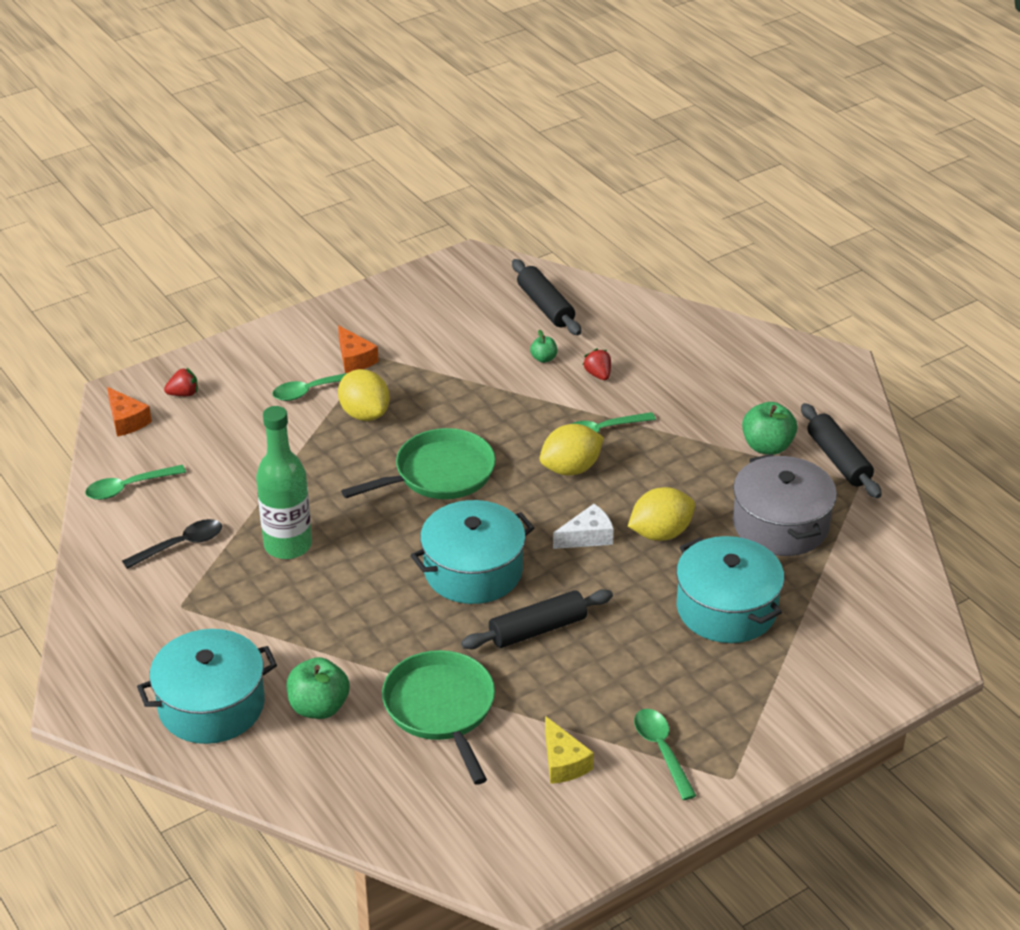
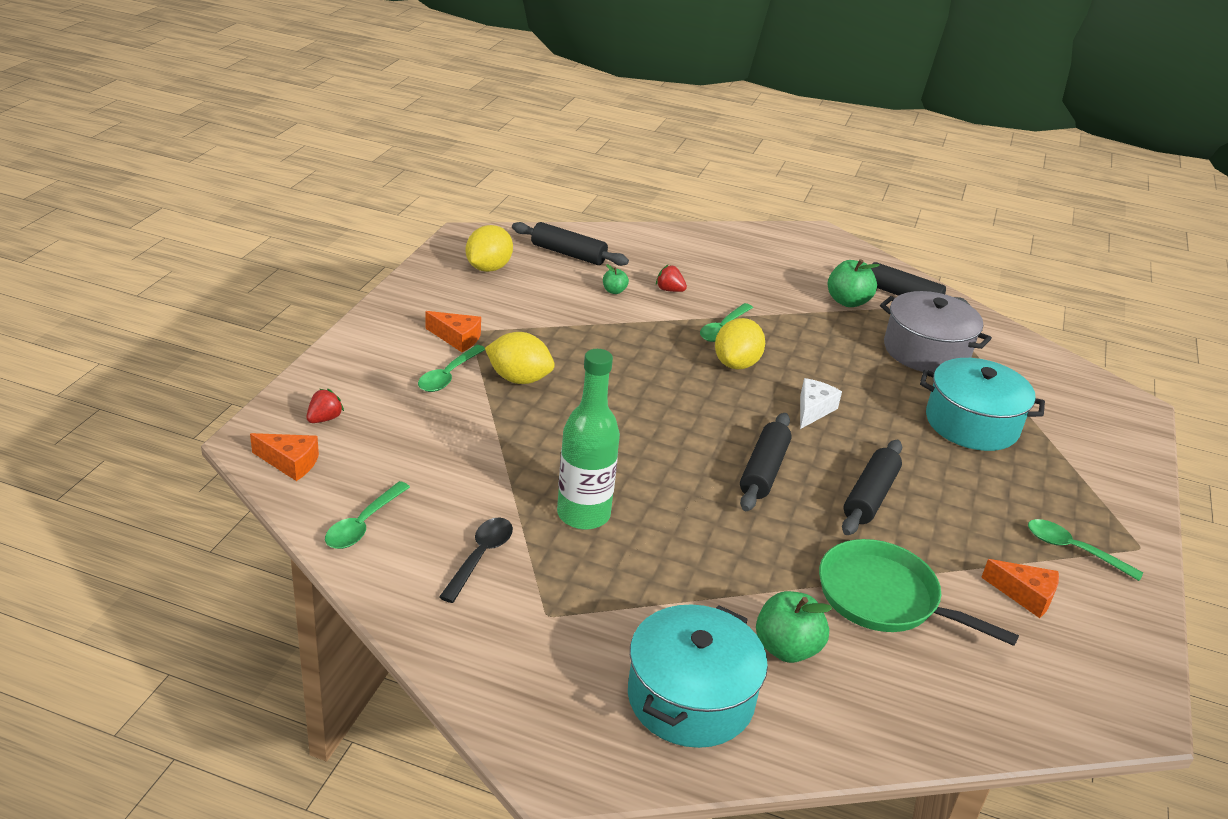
camera: 40 degrees left, 5 degrees down
green pan [341,428,496,499] -> none
turquoise pot [410,500,534,604] -> black rolling pin [740,413,792,511]
yellow cheese [545,716,594,784] -> orange cheese [981,559,1059,618]
yellow lemon [628,487,695,541] -> yellow lemon moved to [466,225,513,272]

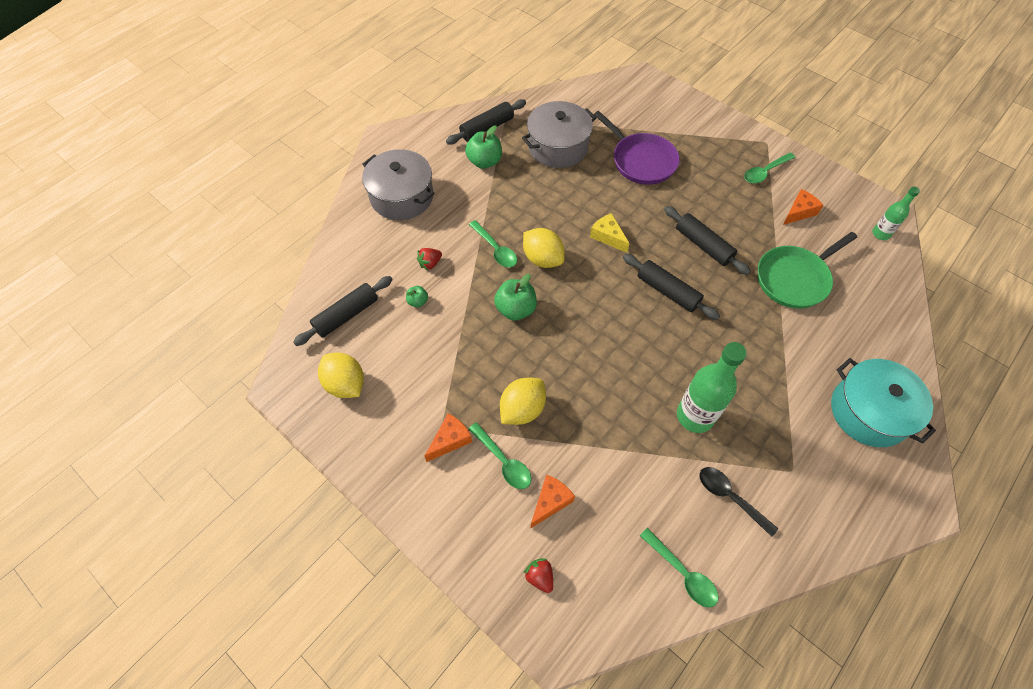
camera: 65 degrees left, 25 degrees up
orange cheese [250,433,319,481] -> orange cheese moved to [530,475,575,529]
green apple [756,591,832,663] -> green apple moved to [494,274,537,320]
white cheese [800,378,842,429] -> yellow cheese [590,213,630,253]
turquoise pot [920,358,1045,451] -> purple pan [594,111,680,185]
none -> grey pot [362,149,434,220]
none -> green bottle [872,187,920,240]

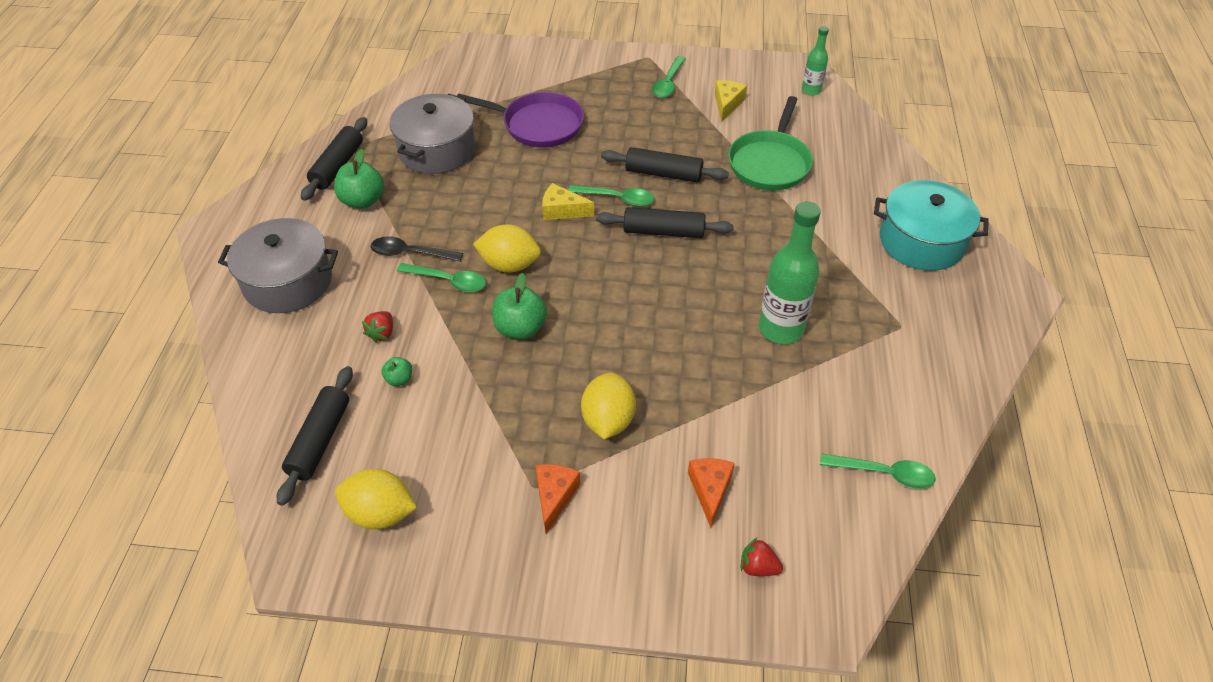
camera: 35 degrees left, 10 degrees down
green spoon [468,422,531,489] -> green spoon moved to [568,185,654,207]
black spoon [699,467,778,537] -> black spoon moved to [371,236,463,261]
orange cheese [783,189,824,225] -> yellow cheese [715,80,747,122]

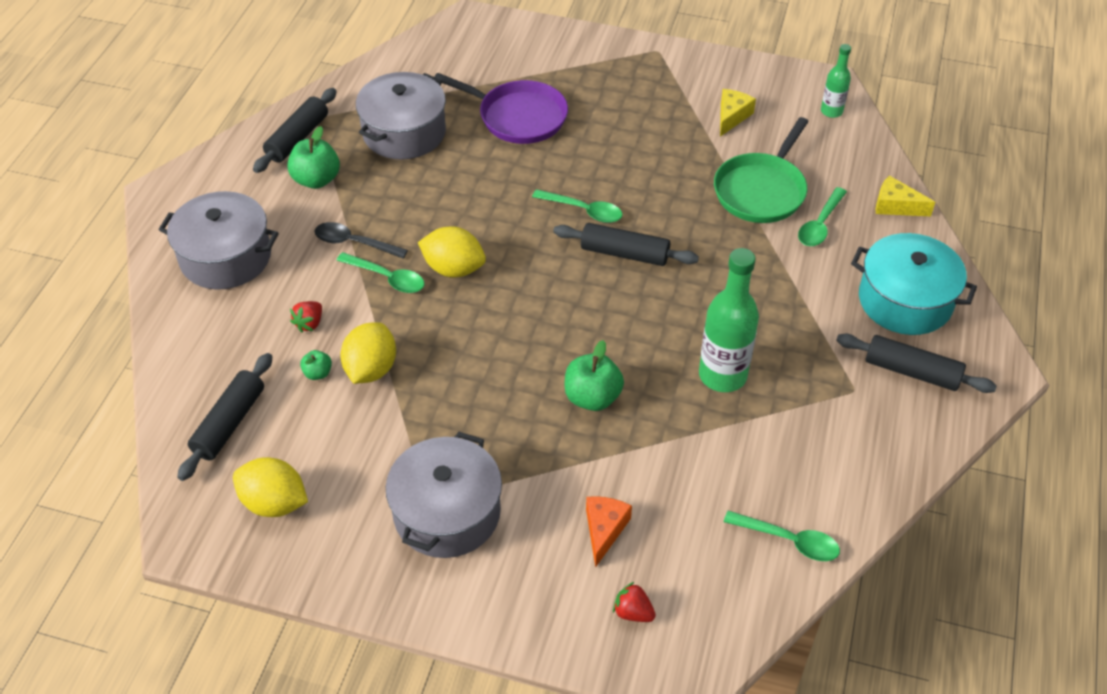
camera: 10 degrees right, 0 degrees up
green apple [492,273,547,339] -> green apple moved to [565,340,624,411]
orange cheese [535,464,580,534] -> grey pot [386,432,502,558]
yellow cheese [542,183,594,220] -> yellow cheese moved to [876,176,935,216]
yellow lemon [581,373,636,439] -> yellow lemon moved to [340,322,396,384]
black rolling pin [601,147,729,182] -> black rolling pin moved to [836,333,997,393]
green spoon [652,56,686,98] -> green spoon moved to [798,187,847,246]

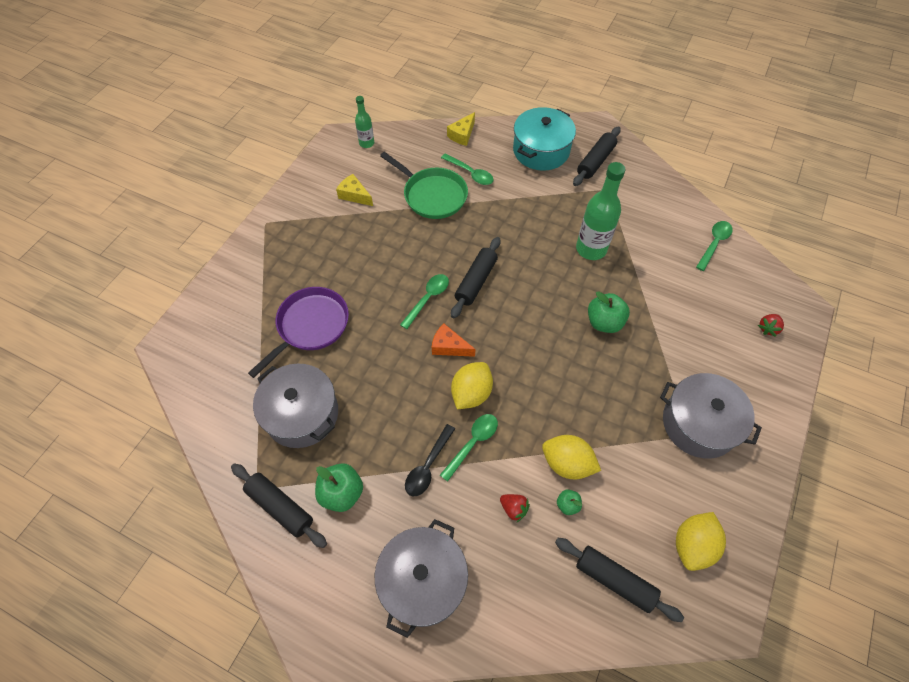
camera: 80 degrees left, 10 degrees up
orange cheese [586,496,632,568] -> orange cheese moved to [432,323,475,357]

